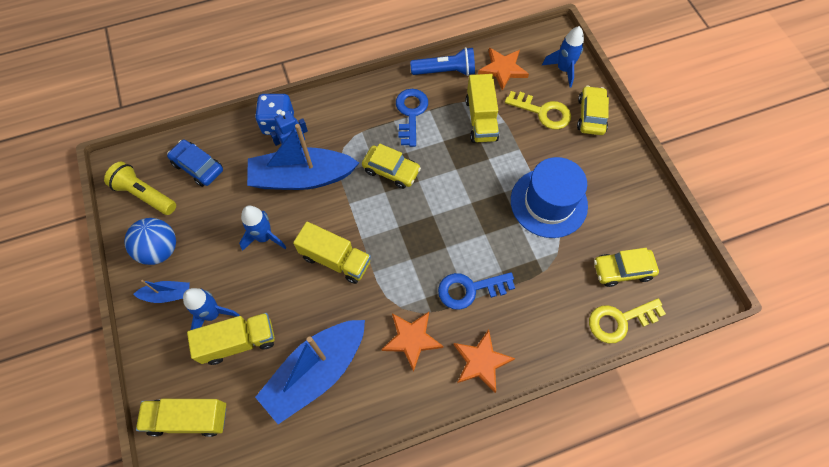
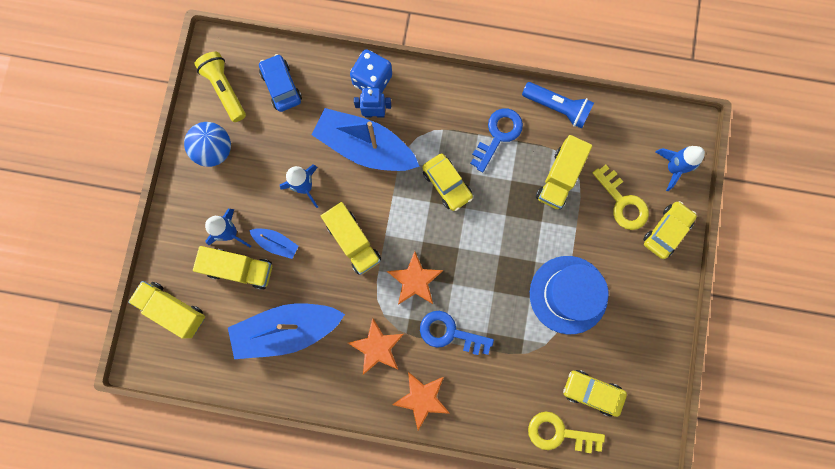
camera: 30 degrees right, 15 degrees up
blue boat [133,280,190,303] -> blue boat moved to [249,228,299,259]
orange star [478,48,529,91] -> orange star moved to [387,251,443,305]

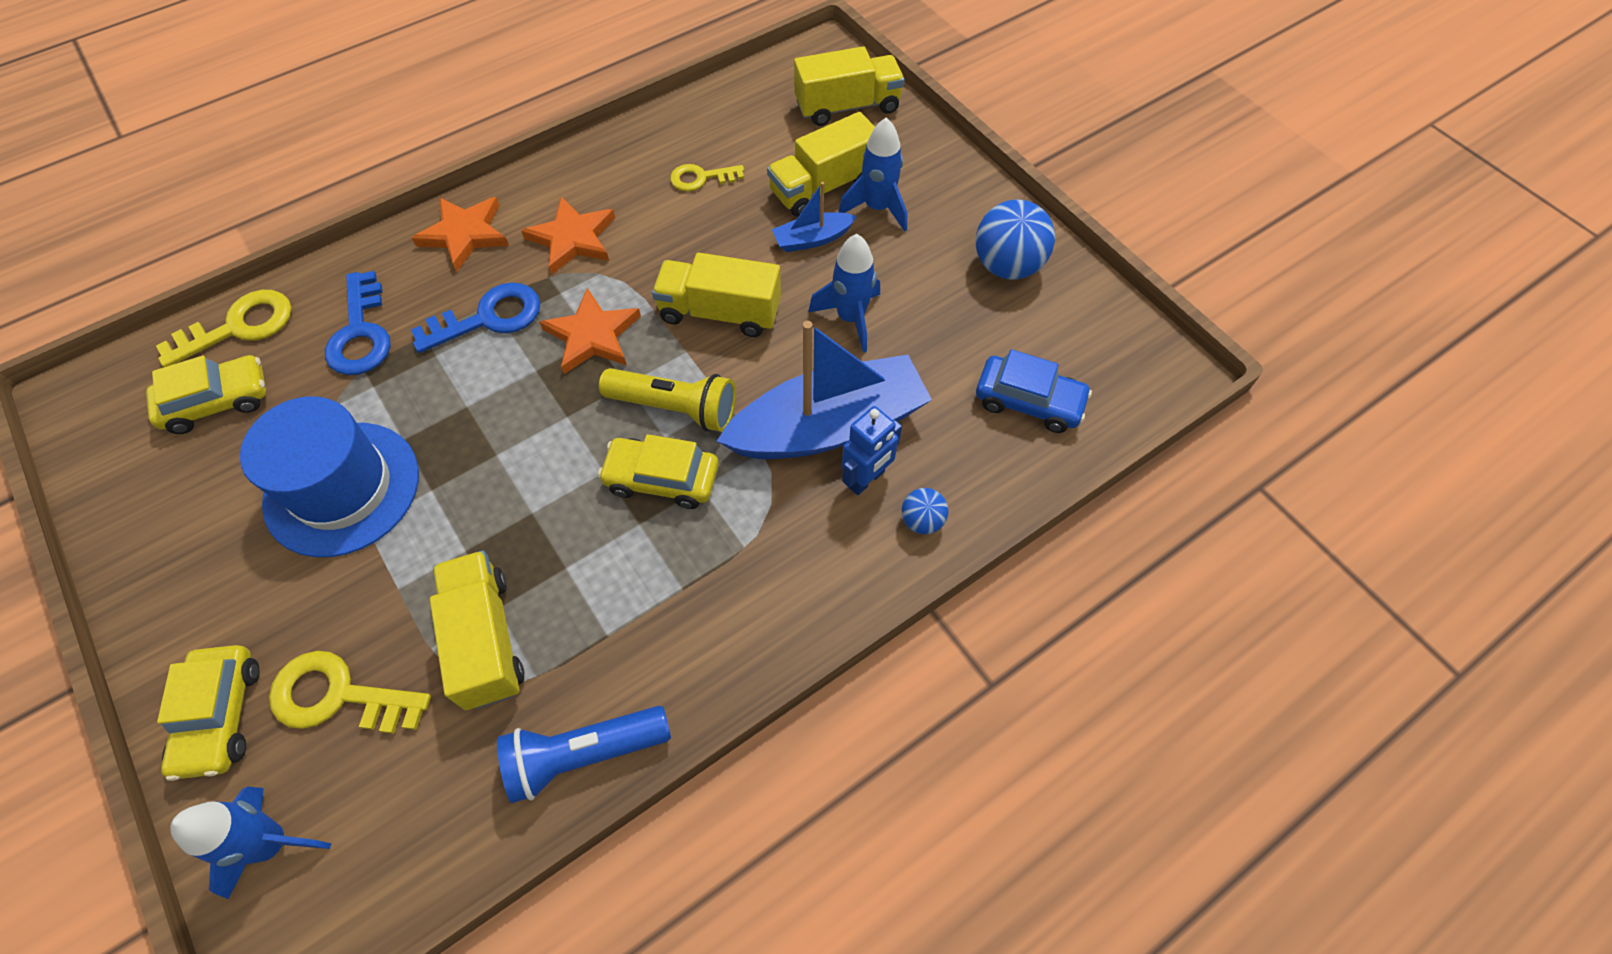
camera: 135 degrees right, 20 degrees down
yellow flashlight [194,52,246,122] -> yellow flashlight moved to [599,368,736,432]
blue boat [228,303,345,359] -> yellow key [670,164,744,191]
blue dice [350,49,392,93] -> blue ball [902,488,948,534]
blue key [470,108,523,172] -> blue key moved to [325,271,391,375]

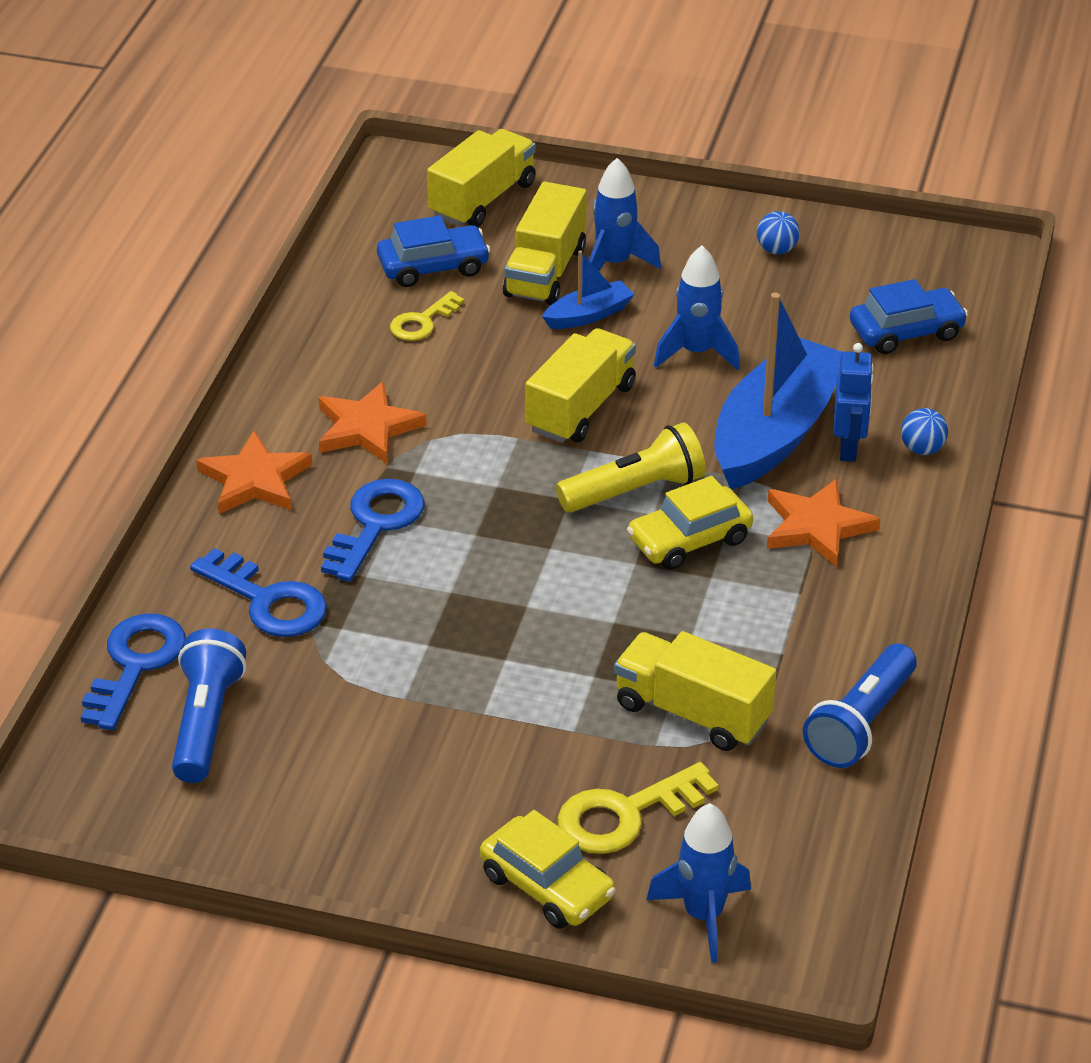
camera: 40 degrees left, 20 degrees down
yellow car [146,355,266,434] -> blue flashlight [172,629,246,783]
yellow key [156,290,291,367] -> blue key [81,614,186,730]
blue hat [240,396,419,557] -> none
orange star [539,288,641,374] -> orange star moved to [767,479,880,567]
yellow truck [652,253,781,337] -> yellow truck turned 150 degrees clockwise [525,328,636,443]
blue boat [772,182,857,252] -> blue boat turned 150 degrees counterclockwise [542,251,635,329]
blue ball [976,200,1055,280] -> blue ball [757,211,800,254], size x0.52
none -> blue car [377,216,491,287]

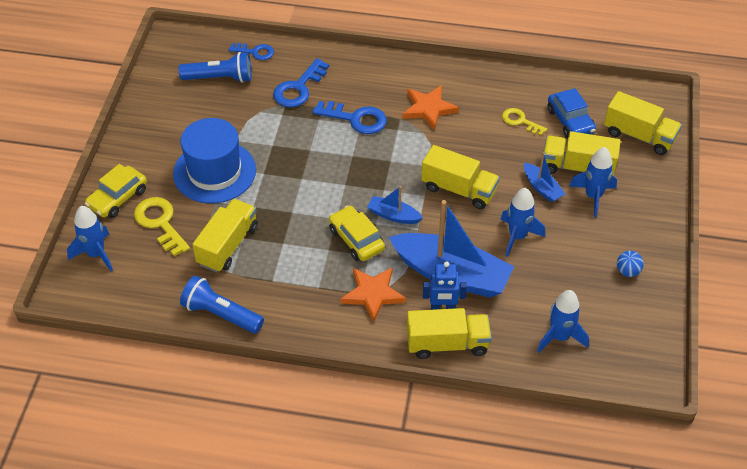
camera: 85 degrees right, 10 degrees up
blue key [81,614,186,730] -> blue key [229,43,274,60], size x0.64
orange star [196,431,312,514] -> none
yellow flashlight [556,422,706,513] -> blue boat [367,186,423,224]
blue car [850,279,968,354] -> blue rocket [537,290,589,353]
blue ball [901,408,948,455] -> yellow truck [407,308,492,359]
none -> blue hat [173,118,256,203]

